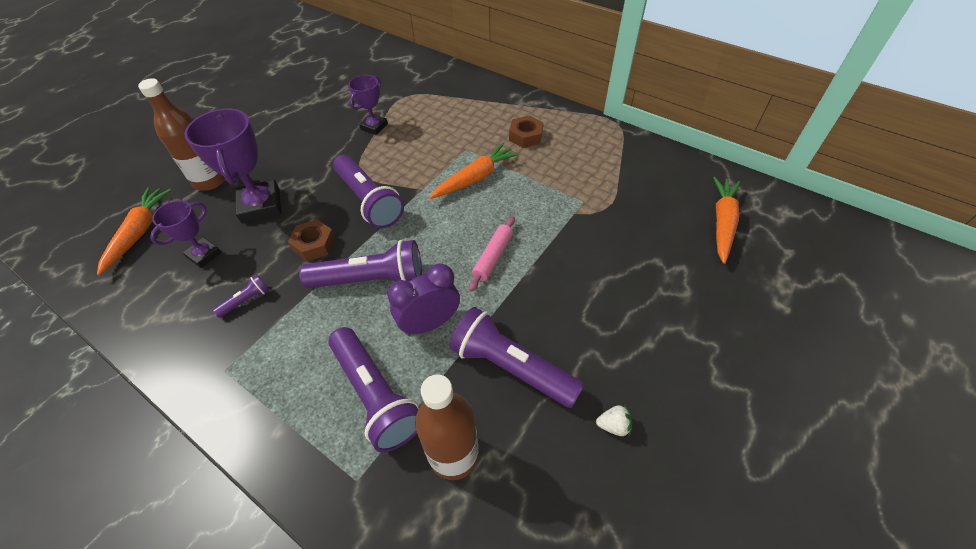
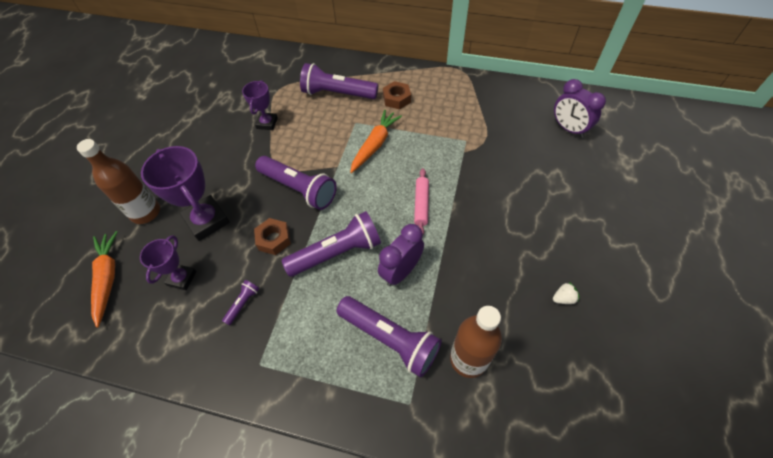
camera: 20 degrees left, 5 degrees up
purple flashlight [449,307,584,408] -> purple flashlight moved to [300,63,378,99]
orange carrot [713,177,740,264] -> purple clock [554,79,606,138]

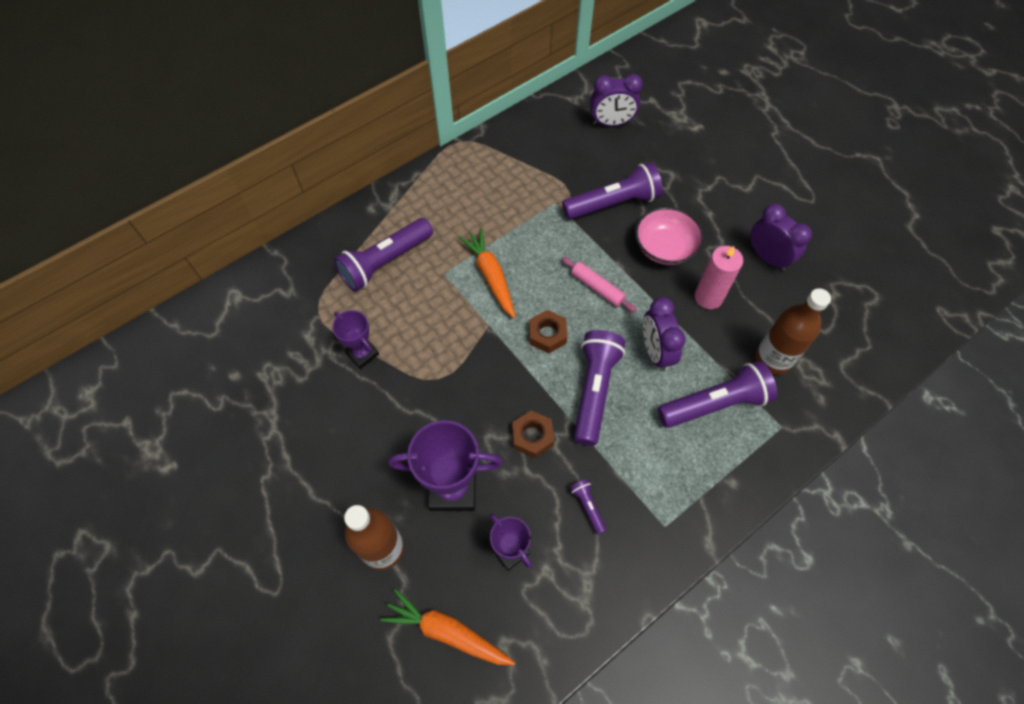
camera: 55 degrees left, 5 degrees up
purple flashlight [255,156,337,210] -> purple flashlight moved to [562,162,663,220]
brown nut [383,81,411,109] -> brown nut moved to [529,310,567,353]
white strawberry [553,282,580,304] -> purple clock [750,204,812,271]
none -> pink bowl [635,207,704,265]
none -> pink candle [695,246,743,309]

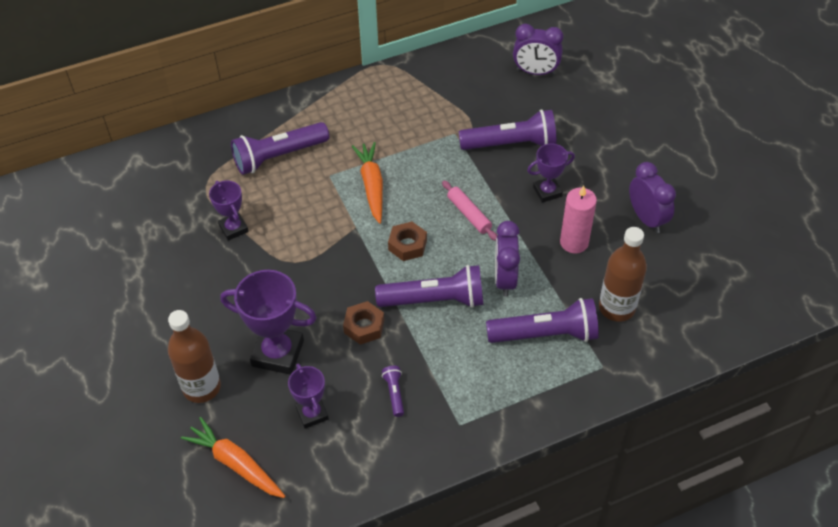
camera: 15 degrees right, 10 degrees down
purple flashlight [574,330,625,446] -> purple flashlight turned 60 degrees clockwise [375,265,483,308]
pink bowl [635,207,704,265] -> purple trophy [527,144,575,203]

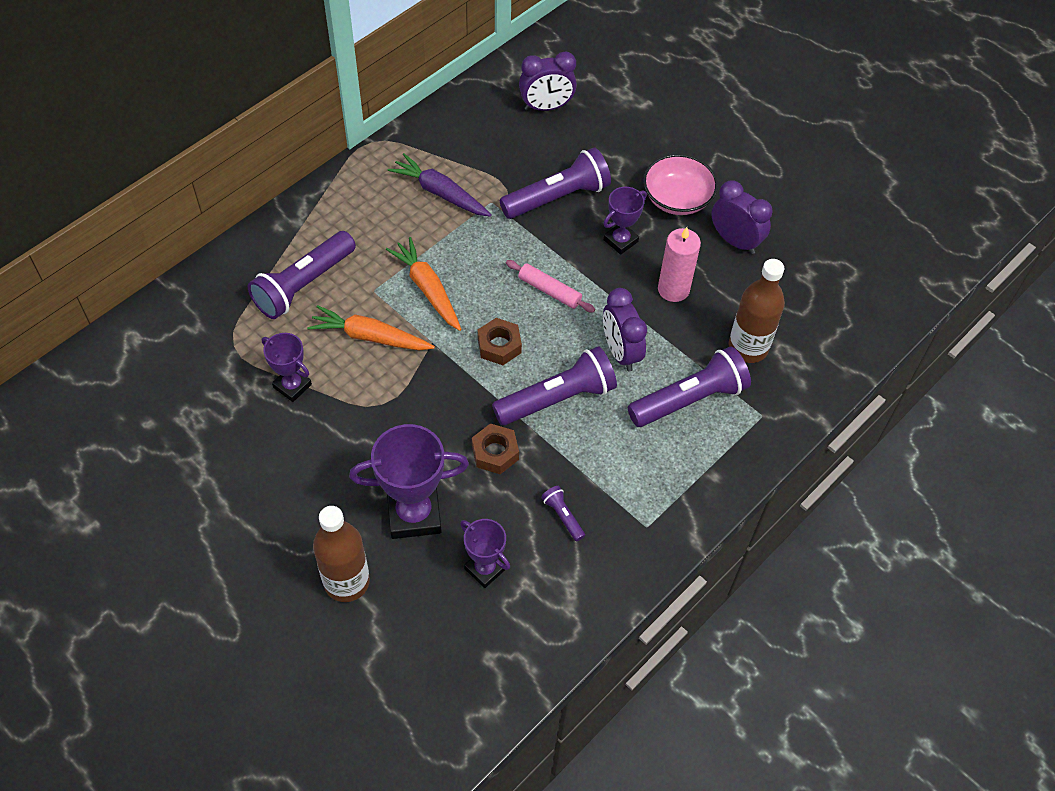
camera: 25 degrees left, 5 degrees up
orange carrot [181,417,285,498] -> orange carrot moved to [307,305,435,351]
none -> purple carrot [388,153,492,217]
none -> pink bowl [643,154,718,215]

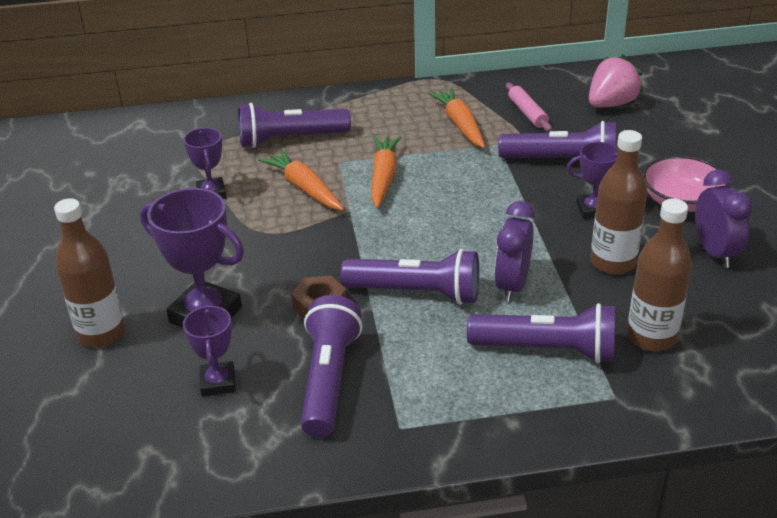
camera: 40 degrees right, 20 degrees down
purple carrot [388,153,492,217] -> orange carrot [427,88,485,148]
brown nut [478,318,522,365] -> none
pink rolling pin [506,260,595,312] -> pink rolling pin moved to [506,83,552,132]
purple clock [519,51,577,111] -> pink strawberry [589,54,643,108]
purple flashlight [541,486,585,541] -> purple flashlight [301,295,362,438], size x2.24
pink candle [658,227,701,302] -> brown bottle [590,130,647,275]

